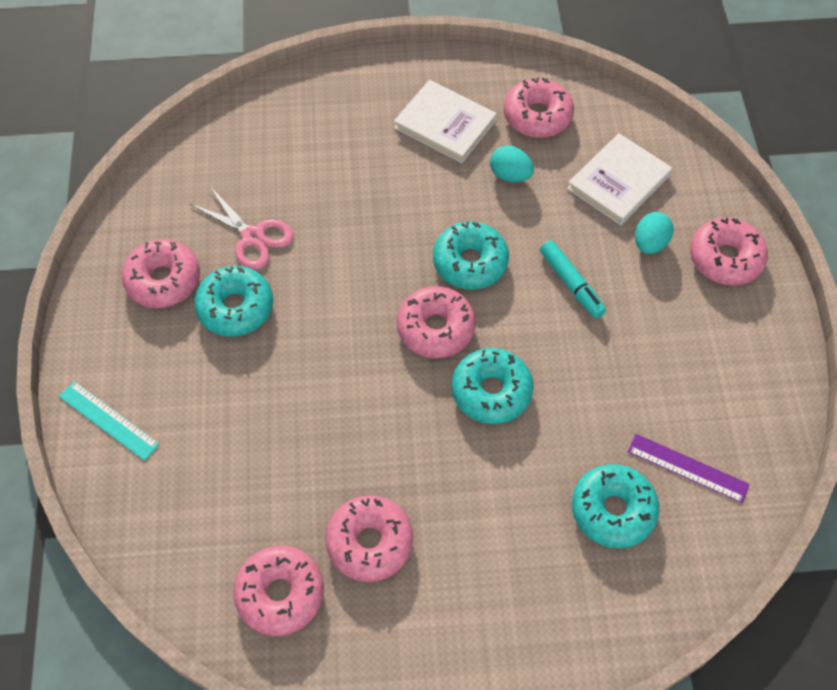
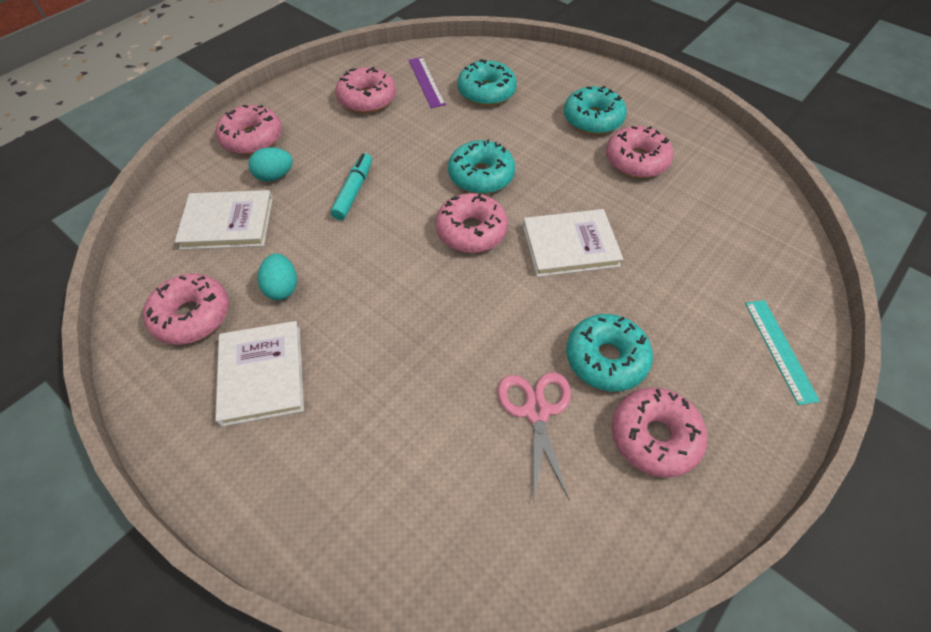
camera: 135 degrees left, 5 degrees down
pink donut [233,546,324,636] -> pink donut moved to [336,67,396,113]
turquoise donut [433,222,509,290] -> turquoise donut moved to [564,86,627,134]
none -> white book [523,209,623,277]

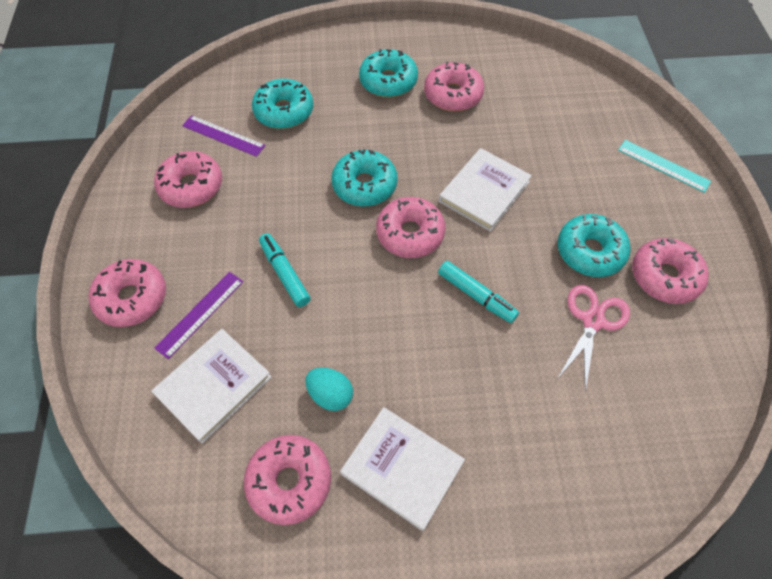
camera: 45 degrees left, 5 degrees up
turquoise egg [249,147,293,181] -> purple ruler [154,272,243,359]
pink scissors [497,372,571,503] -> pink scissors turned 75 degrees clockwise [557,285,630,392]
none -> turquoise marker [438,261,519,323]

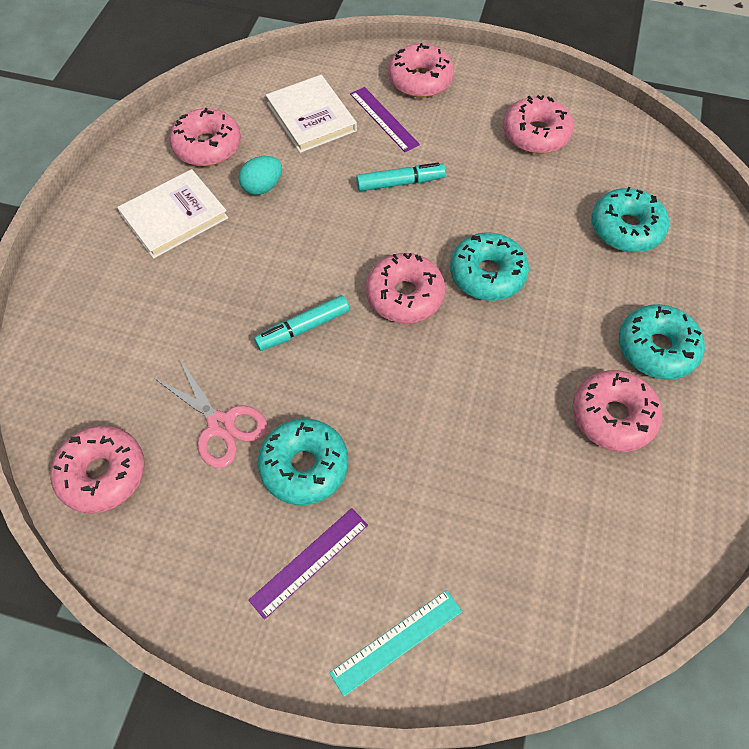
camera: 110 degrees right, 0 degrees up
purple ruler [182,115,266,157] -> purple ruler moved to [248,508,368,620]
white book [439,148,532,232] -> none
pink donut [632,238,709,304] -> pink donut moved to [51,426,145,513]

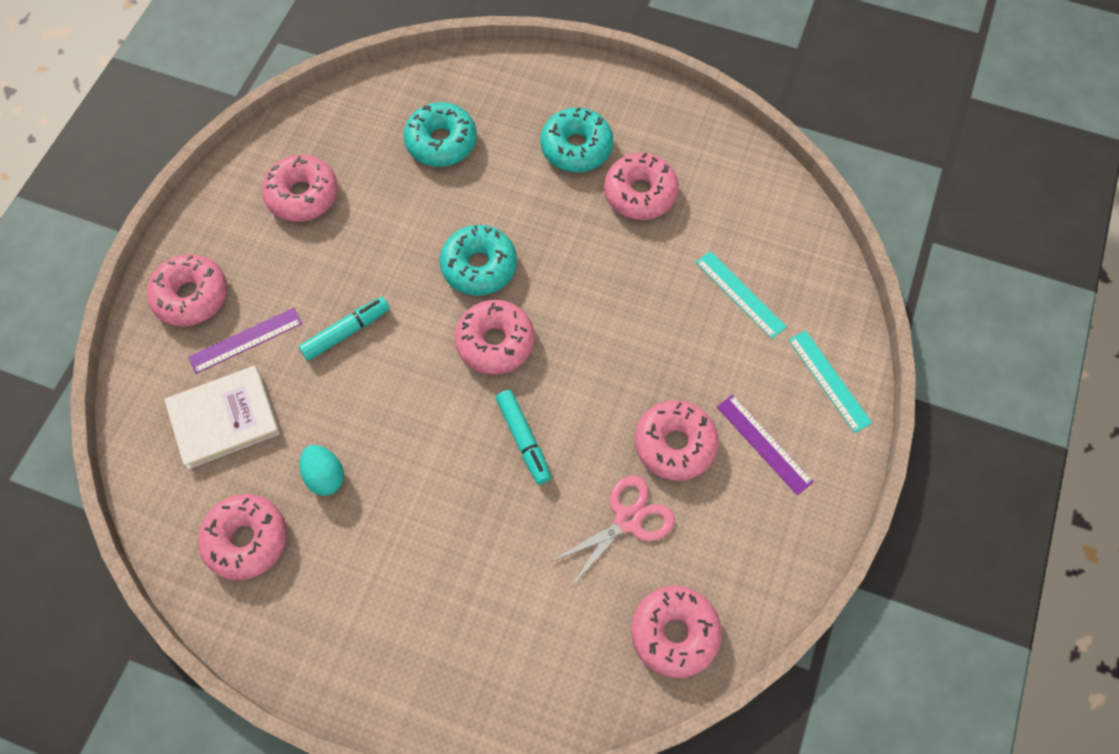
camera: 85 degrees left, 5 degrees up
white book [117,169,228,259] -> none
turquoise donut [258,418,348,505] -> pink donut [635,400,719,481]
turquoise marker [356,163,446,191] -> turquoise marker turned 60 degrees clockwise [298,297,390,361]
none -> turquoise ruler [696,251,787,339]

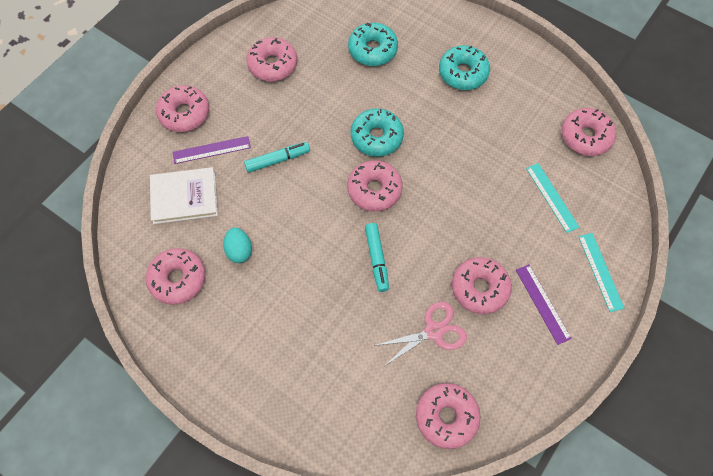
camera: 15 degrees right, 0 degrees up
pink donut [604,153,679,220] -> pink donut moved to [561,108,616,156]

